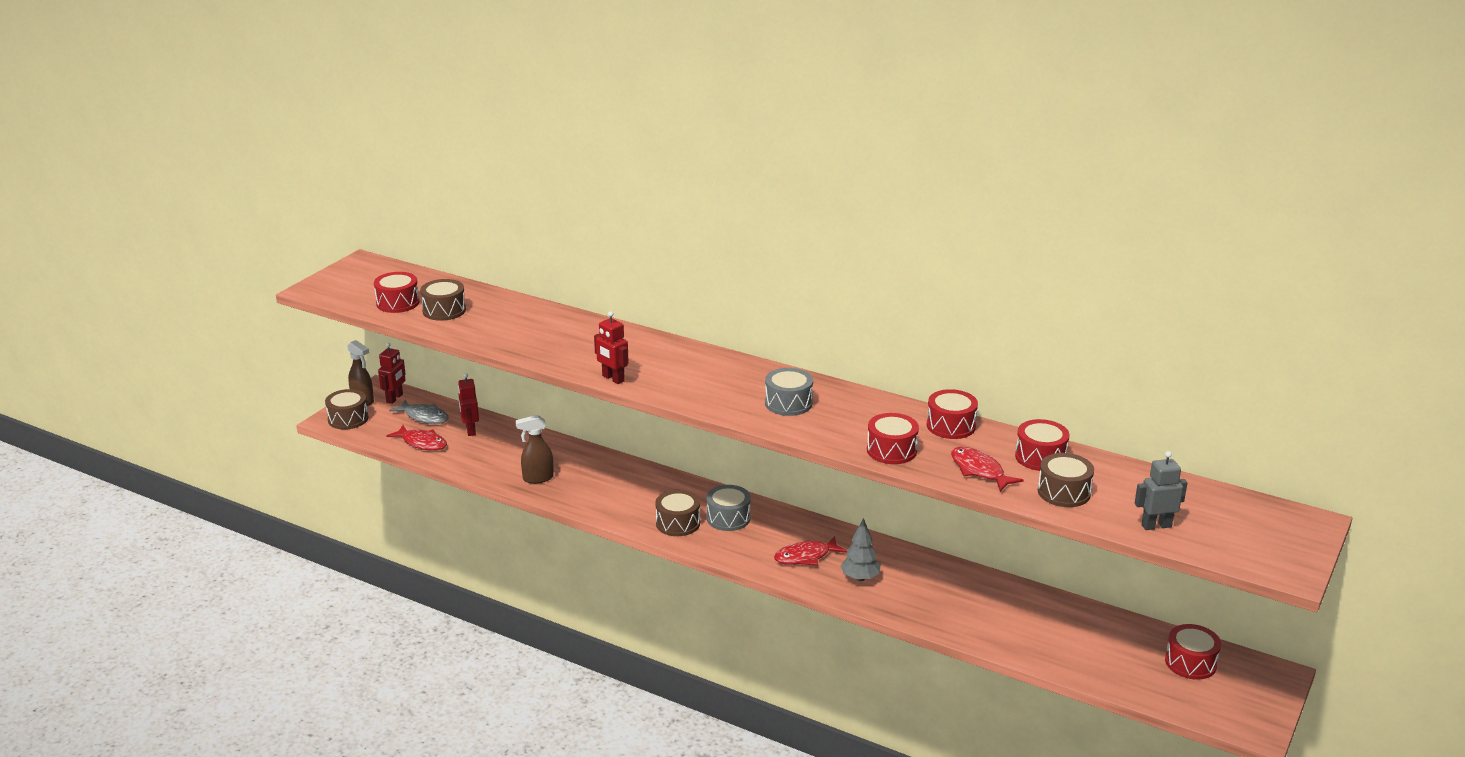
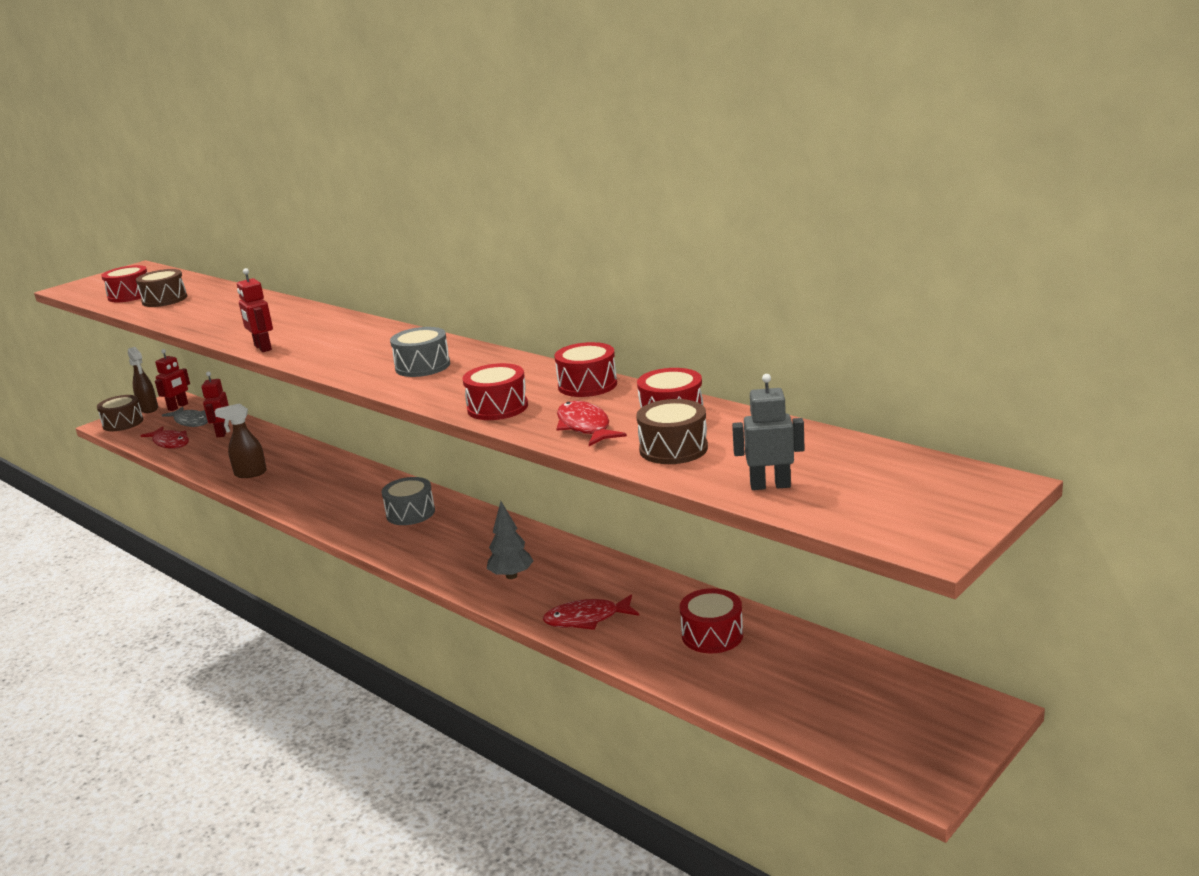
camera: 15 degrees right, 5 degrees down
brown drum [655,490,700,536] -> none
red fish [774,536,847,566] -> red fish moved to [543,595,639,630]
red drum [1165,624,1221,680] -> red drum moved to [680,588,743,653]

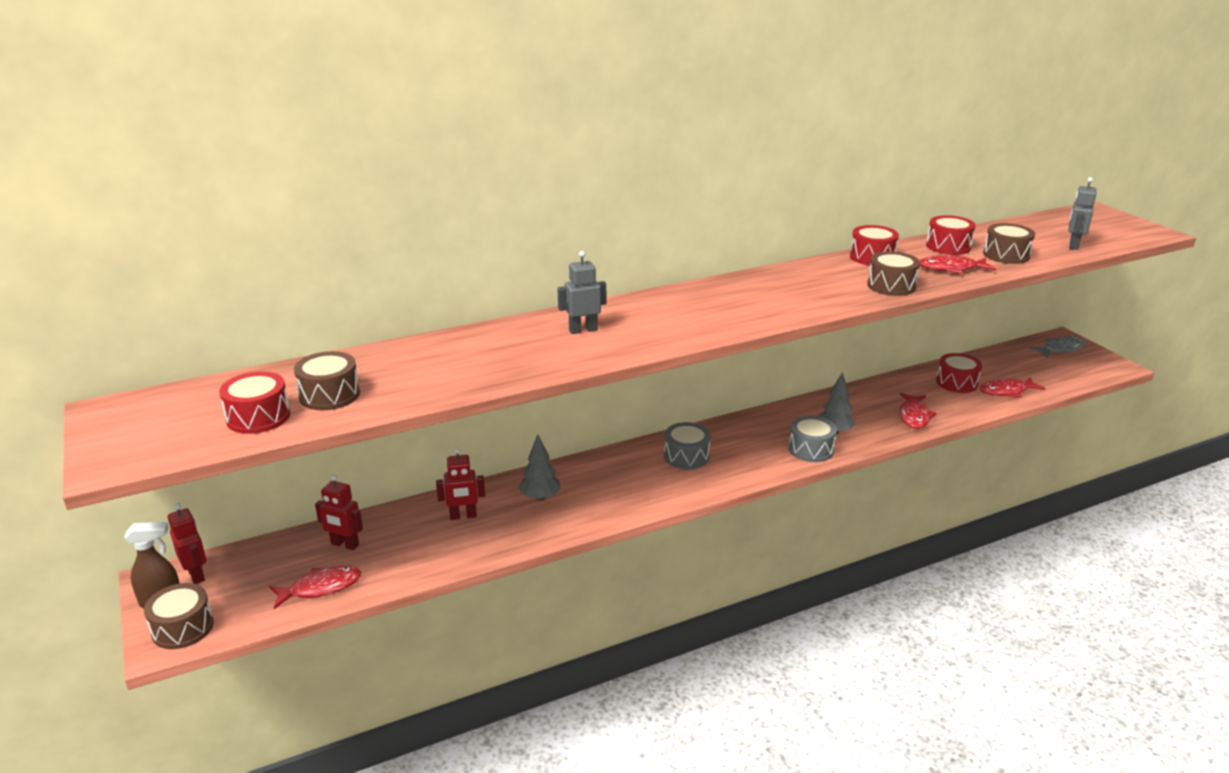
camera: 70 degrees left, 5 degrees up
grey fish [162,407,208,427] -> grey fish moved to [1029,336,1086,358]
brown spray bottle [215,403,267,478] -> none
red robot [237,268,273,352] -> red robot moved to [436,448,485,520]
grey drum [390,327,450,377] -> grey drum moved to [788,416,837,462]
red drum [462,363,528,420] -> brown drum [867,251,920,296]
none -> grey tree [519,434,561,501]
none -> grey robot [557,251,606,334]
none -> red fish [980,377,1045,398]

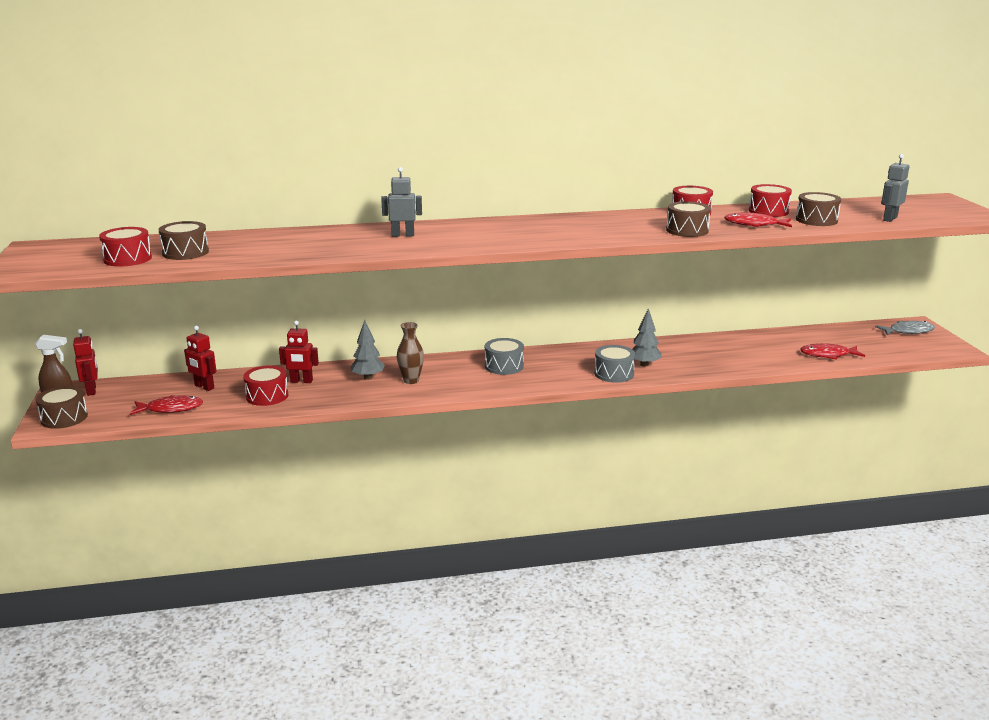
camera: 15 degrees right, 5 degrees down
red fish [900,393,937,429] -> none
red drum [936,353,982,393] -> red drum moved to [243,366,288,406]
none -> brown vase [397,322,424,384]

